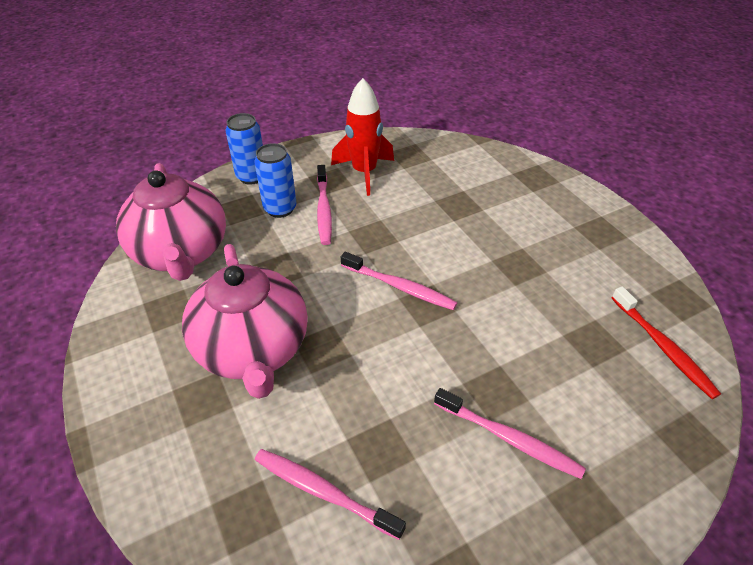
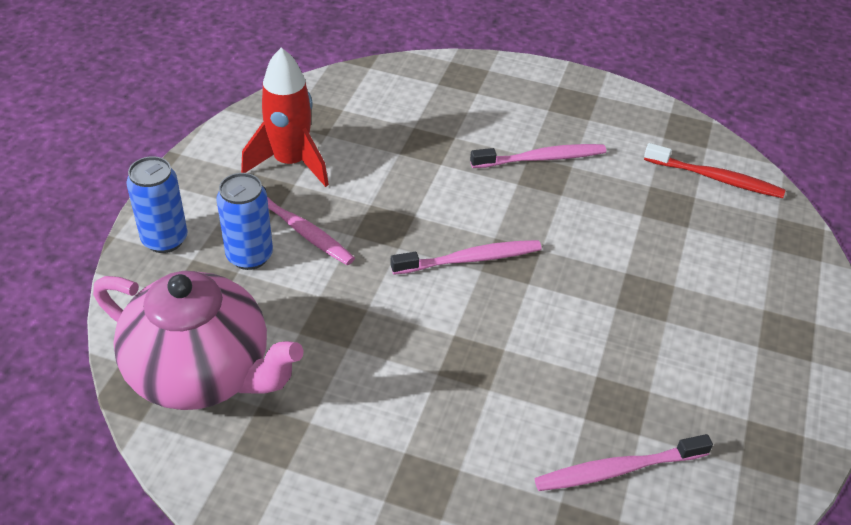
camera: 45 degrees left, 0 degrees up
pink teapot [182,244,308,399] -> none
pink toothbrush [434,388,586,479] -> pink toothbrush moved to [470,144,606,168]

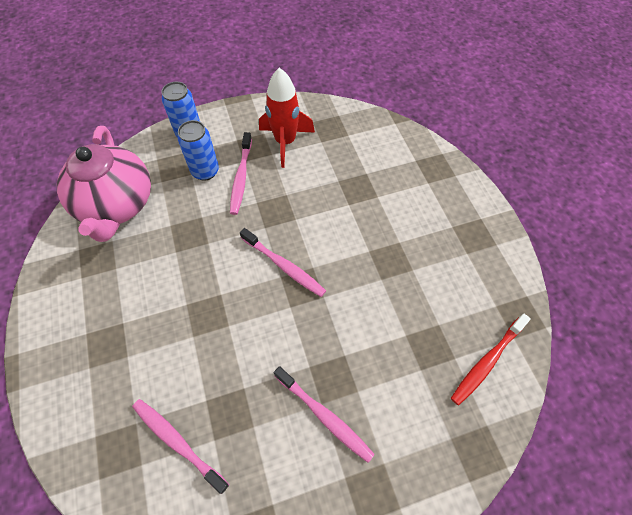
camera: 55 degrees right, 15 degrees up
pink toothbrush [470,144,606,168] -> pink toothbrush moved to [274,366,375,463]
red toothbrush [644,143,785,198] -> red toothbrush turned 60 degrees clockwise [451,314,531,406]

